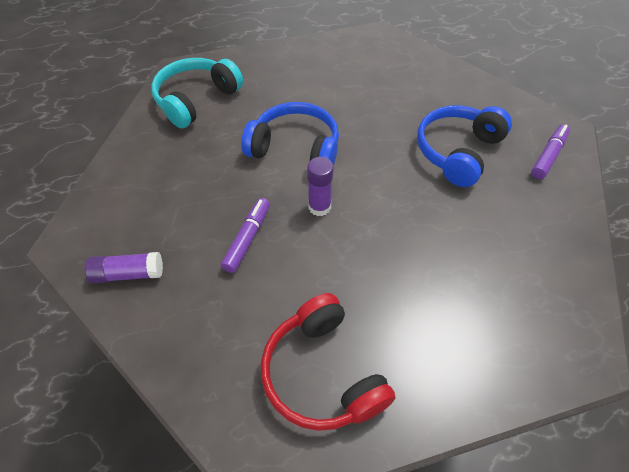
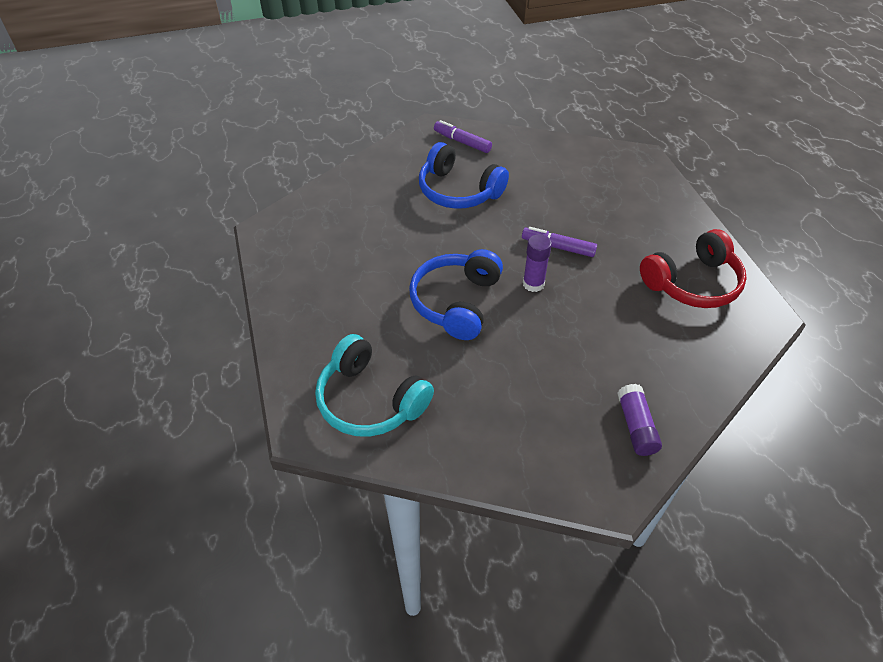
camera: 90 degrees left, 5 degrees down
purple marker [221,198,270,273] -> purple marker moved to [522,227,597,257]

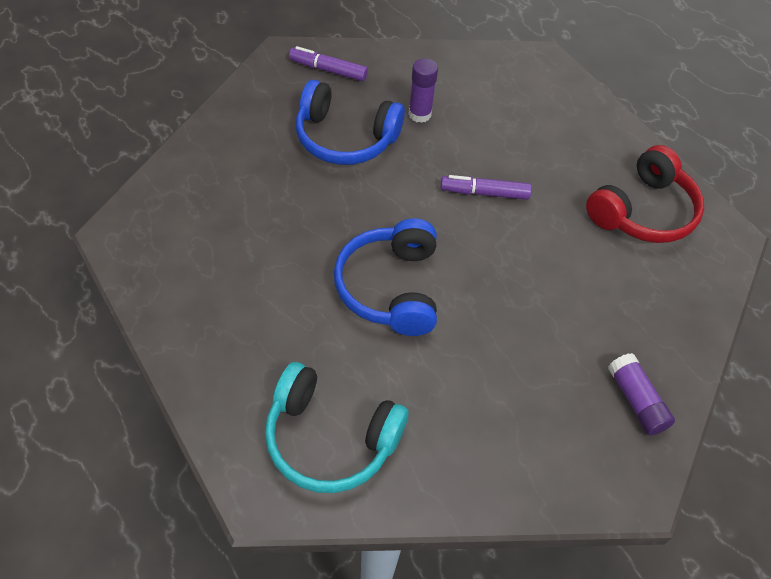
camera: 20 degrees left, 5 degrees up
purple glue stick [523,234,552,292] -> purple glue stick moved to [408,58,438,123]

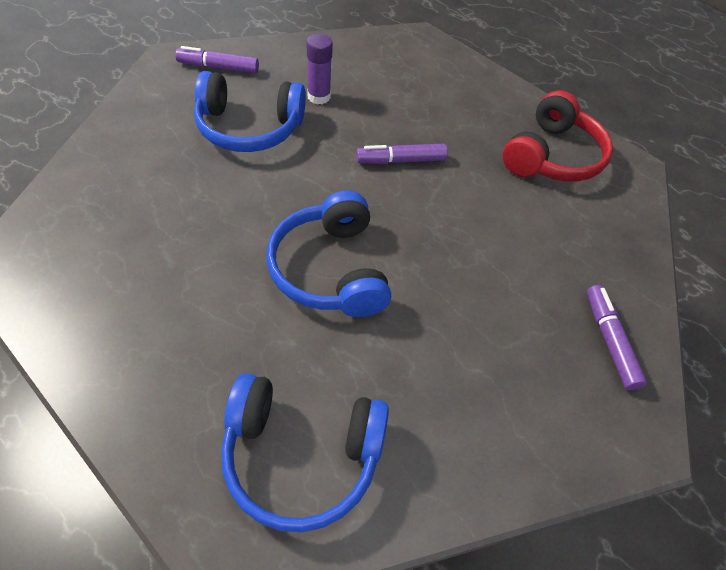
camera: 15 degrees left, 0 degrees up
turquoise headphones [265,362,409,493] -> blue headphones [221,373,389,532]
purple glue stick [608,353,675,435] -> purple marker [587,285,647,390]

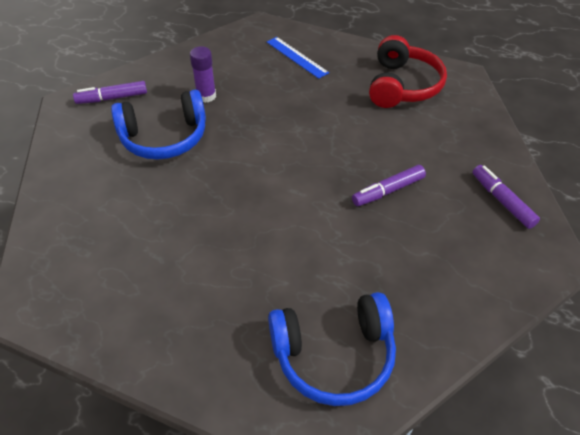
camera: 15 degrees left, 5 degrees down
blue headphones [266,191,391,317] -> none
purple marker [356,144,448,164] -> purple marker moved to [352,165,426,206]
none -> blue ruler [267,37,329,79]

